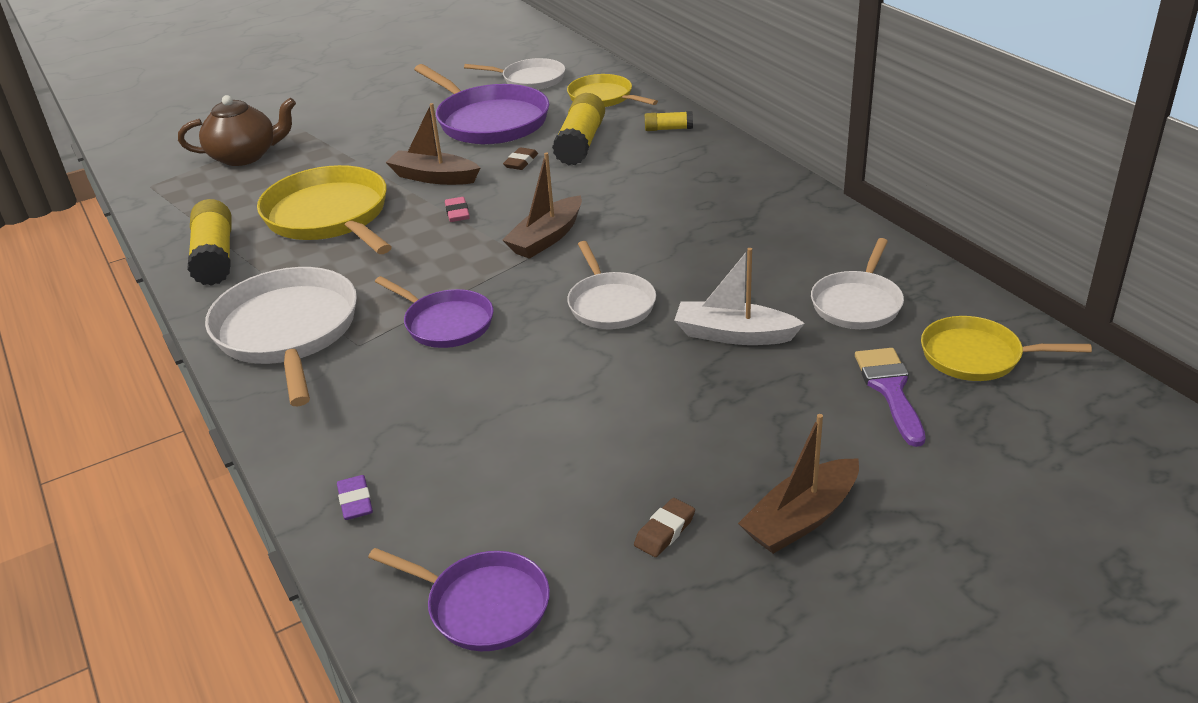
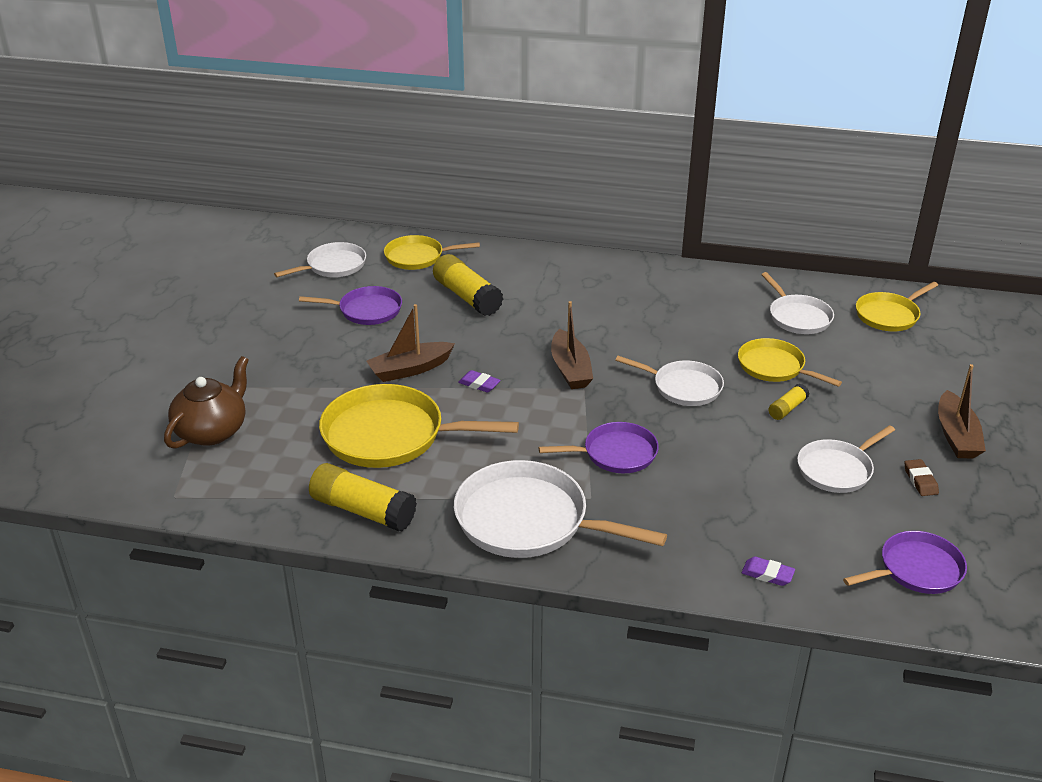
camera: 50 degrees left, 0 degrees up
purple pan [414,64,549,144] -> purple pan [299,286,402,325], size x0.59
pink eraser [445,197,470,222] -> purple eraser [458,370,501,393]
brown eraser [503,147,538,170] -> none
yellow glue stick [645,111,693,131] -> yellow glue stick moved to [768,383,809,420]
white boat [674,248,805,345] -> yellow pan [738,338,842,387]
purple brush [855,348,925,447] -> none
none -> white pan [797,425,895,493]

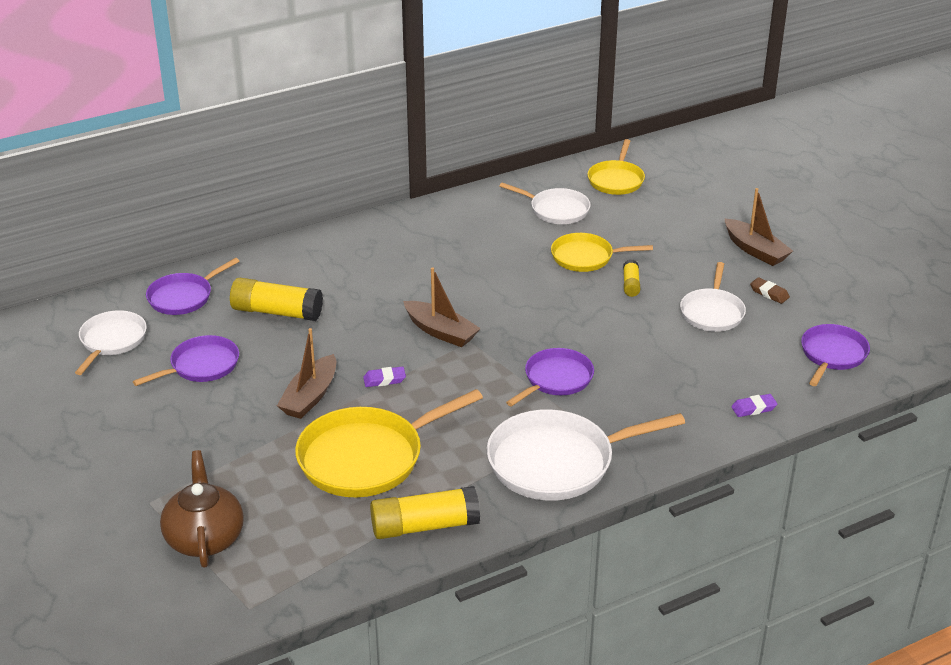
camera: 40 degrees left, 0 degrees up
yellow pan [384,235,480,270] -> purple pan [146,258,240,315]
white pan [615,356,724,406] -> none

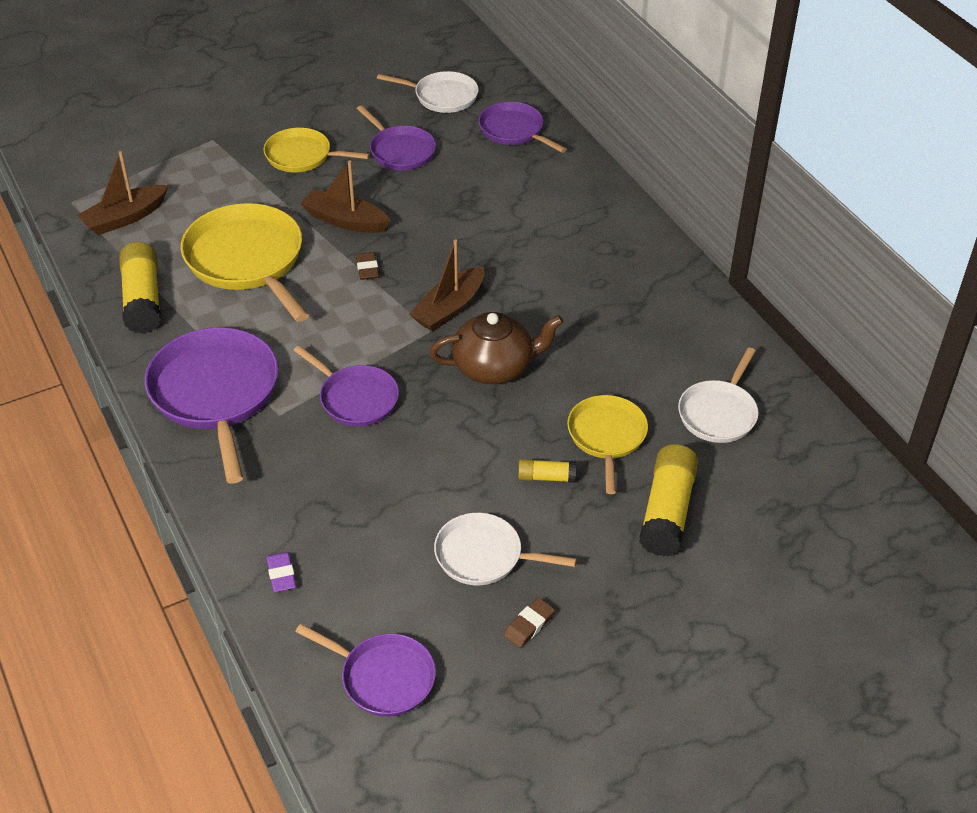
camera: 90 degrees right, 10 degrees up
brown teapot [160,450,244,568] -> brown teapot moved to [430,312,563,384]
yellow glue stick [230,278,323,321] -> yellow glue stick moved to [639,444,698,557]
purple eraser [363,367,406,387] -> brown eraser [356,252,379,280]
white pan [487,409,685,501] -> purple pan [145,327,278,484]
yellow pan [588,139,645,195] -> yellow pan moved to [263,128,370,172]
brown boat [724,188,793,266] -> brown boat moved to [77,151,168,235]

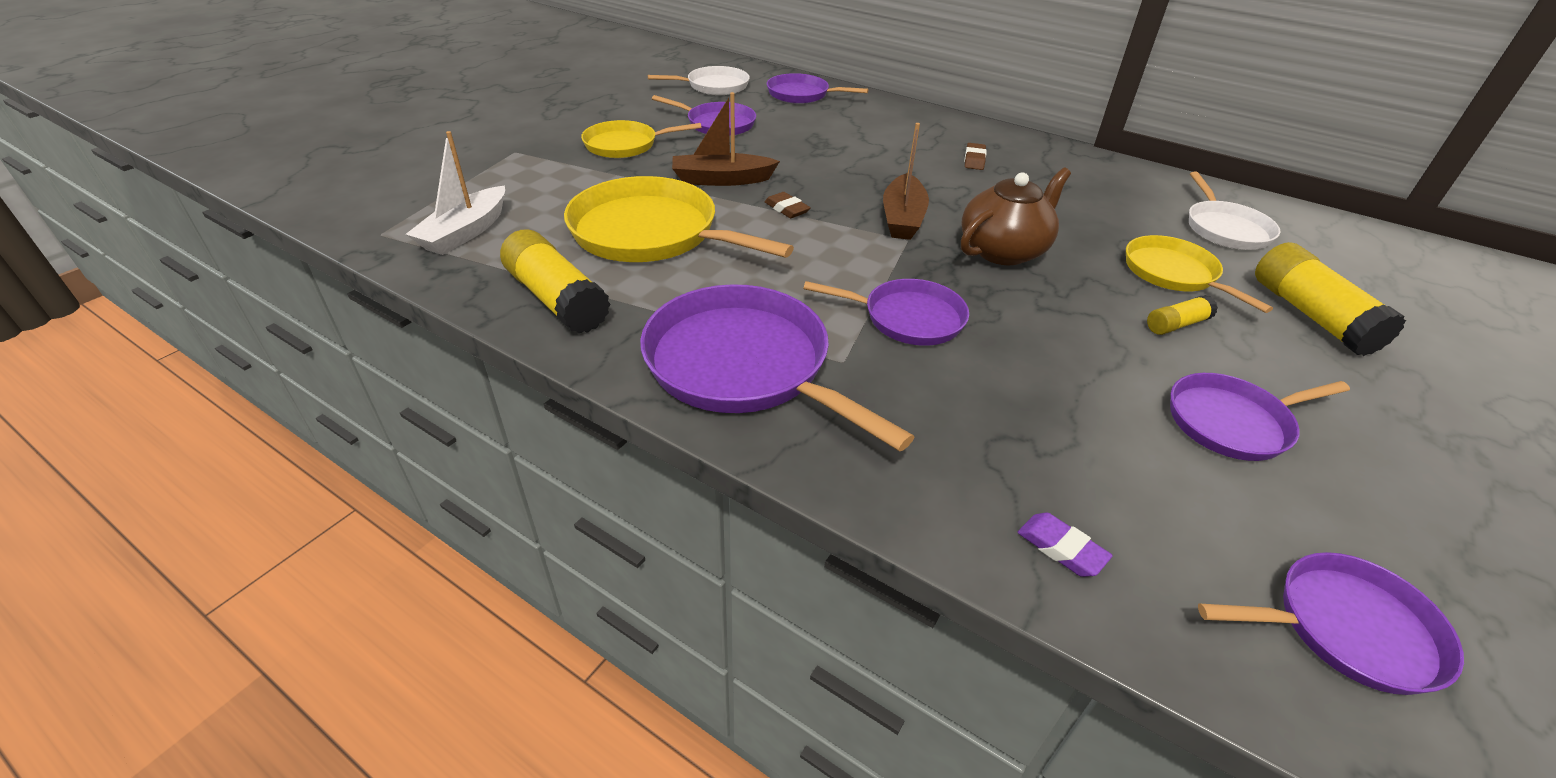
camera: 30 degrees left, 5 degrees down
brown boat [77,151,168,235] -> white boat [405,131,505,255]
white pan [434,513,576,585] -> purple pan [1170,373,1350,461]
brown eraser [504,598,555,648] -> brown eraser moved to [964,143,987,170]

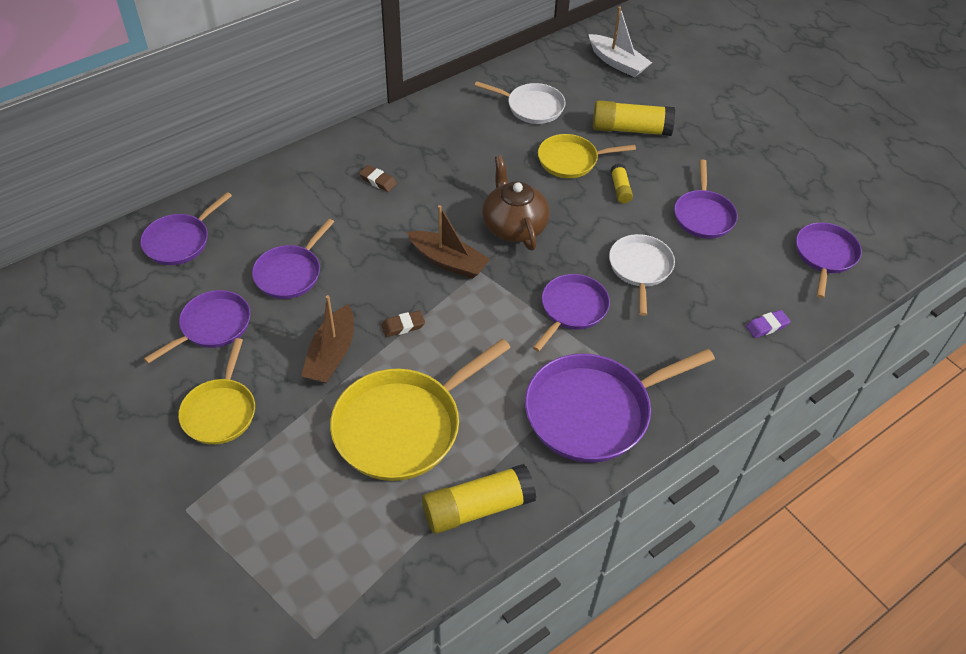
camera: 70 degrees left, 10 degrees up
white boat [405,131,505,255] -> white boat moved to [589,6,652,77]
white pan [648,66,750,95] -> white pan moved to [609,234,675,316]
none -> purple pan [252,219,334,299]

